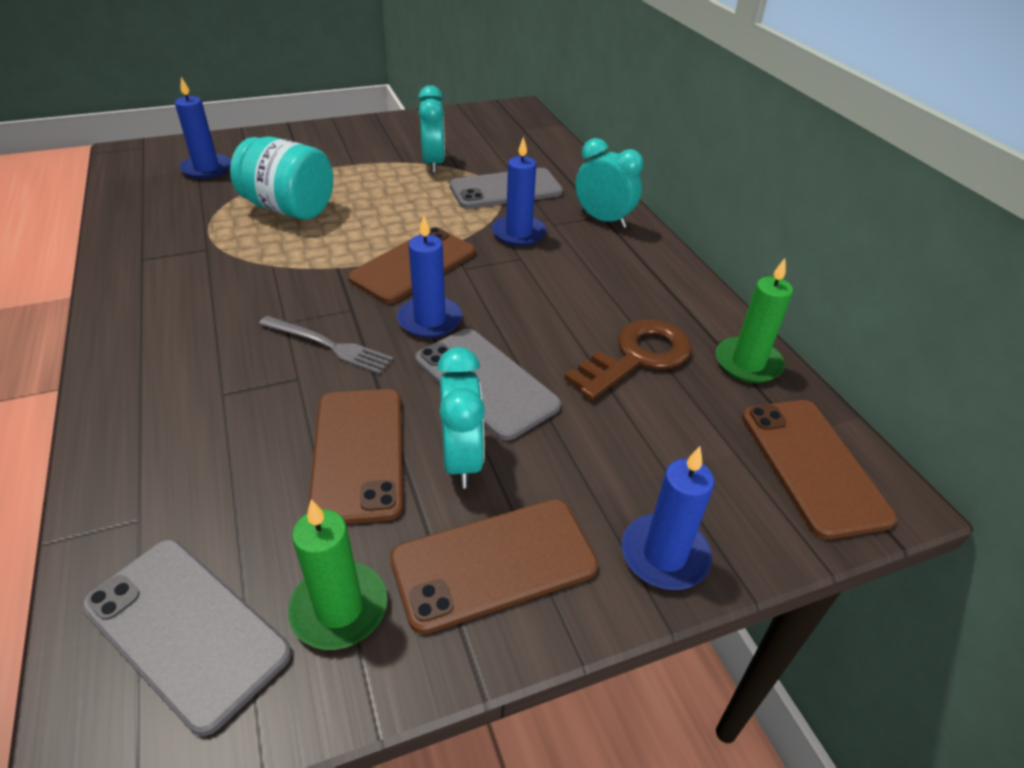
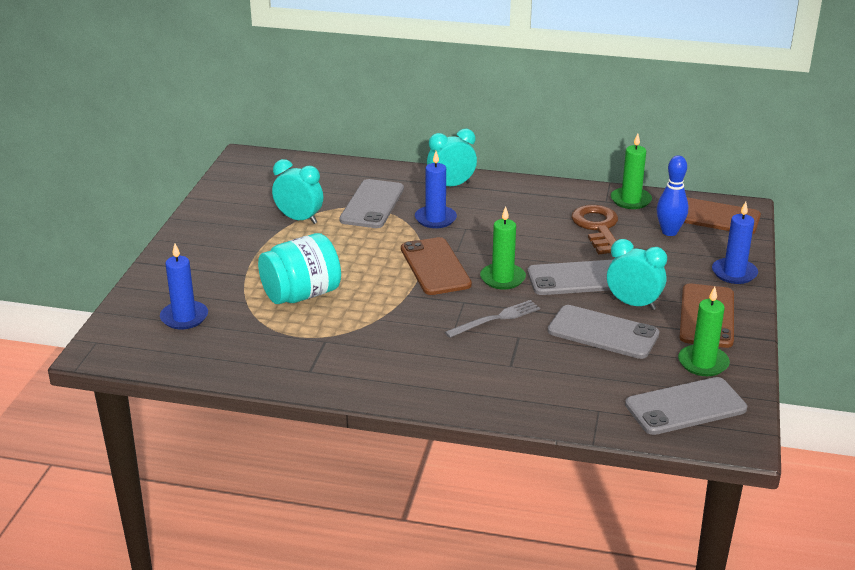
camera: 55 degrees left, 10 degrees down
brown phone [308,389,403,524] -> grey phone [548,305,659,359]
blue candle [397,216,462,338] -> green candle [480,206,526,289]
none -> blue bowling pin [657,155,688,236]

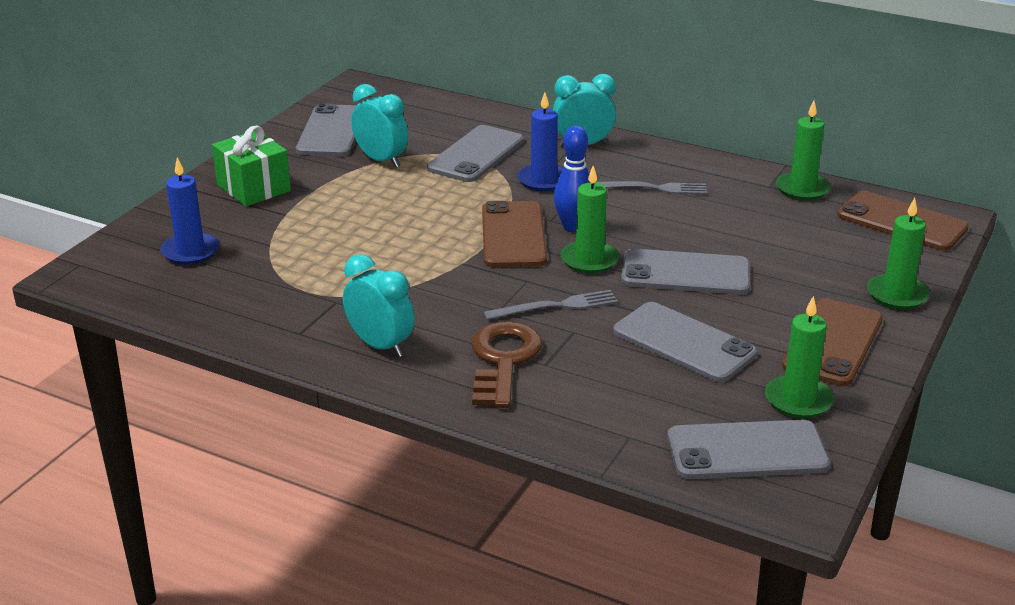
camera: 15 degrees right, 0 degrees up
turquoise jar [258,233,341,304] -> none
brown key [571,205,618,254] -> brown key moved to [471,321,542,408]
turquoise clock [607,239,667,310] -> turquoise clock moved to [343,254,414,357]
blue bowling pin [657,155,688,236] -> blue bowling pin moved to [554,126,590,232]
blue candle [712,202,758,284] -> green candle [867,198,929,310]
none -> green gift [212,126,291,206]
none -> grey phone [296,103,357,156]
none -> grey fork [595,181,707,194]

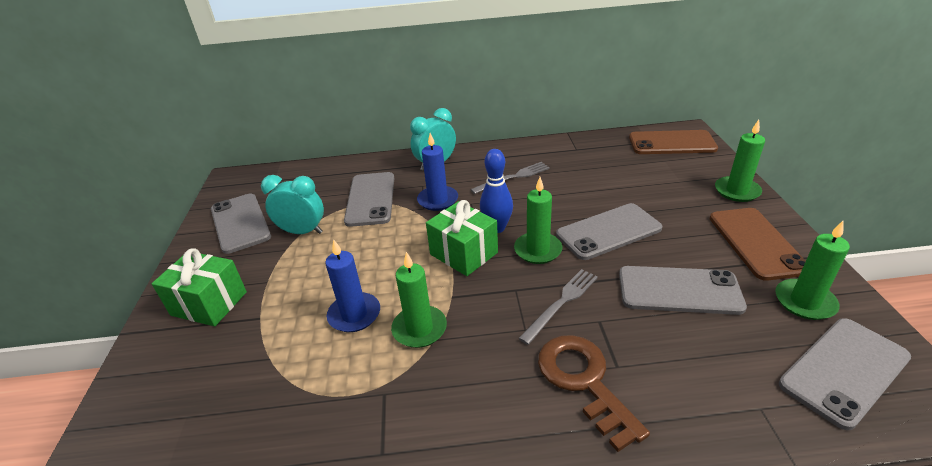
camera: 30 degrees left, 5 degrees up
blue candle [161,158,219,265] -> blue candle moved to [325,239,380,332]
turquoise clock [343,254,414,357] -> none
brown phone [482,201,547,267] -> green gift [426,200,498,276]
green candle [776,101,830,200] -> green candle moved to [391,252,447,348]

